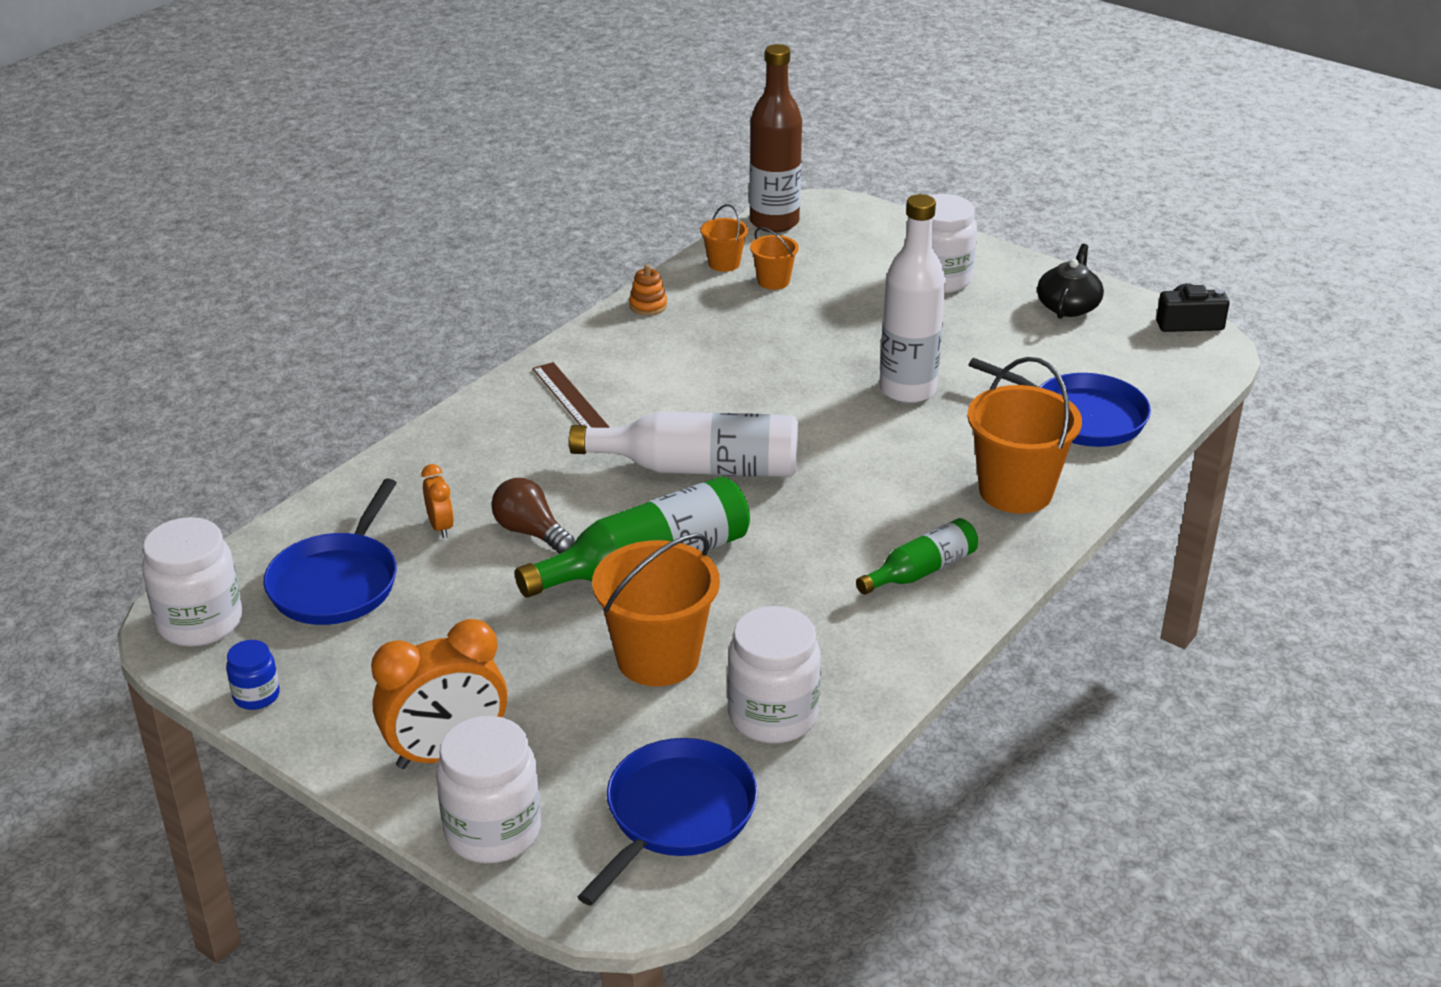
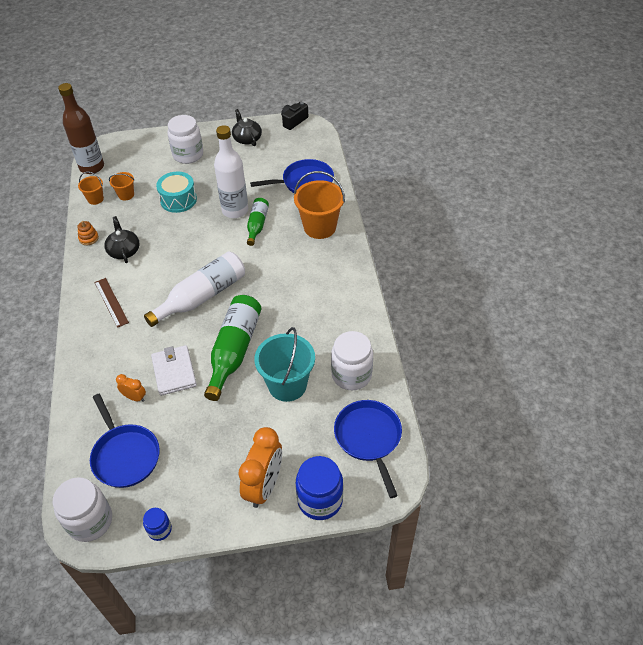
camera: 45 degrees left, 15 degrees up
white jar [436,716,541,863] -> blue jar [296,456,343,520]
brown light bulb [491,478,575,554] -> white wallet [151,345,197,396]
brown ruler [533,362,609,428] -> brown ruler turned 45 degrees clockwise [94,278,129,328]
orange bucket [592,533,720,686] -> turquoise bucket [254,327,315,402]
green bottle [856,518,978,595] -> green bottle moved to [247,198,269,246]
none -> black teapot [104,216,140,263]
none -> turquoise drum [156,171,197,213]

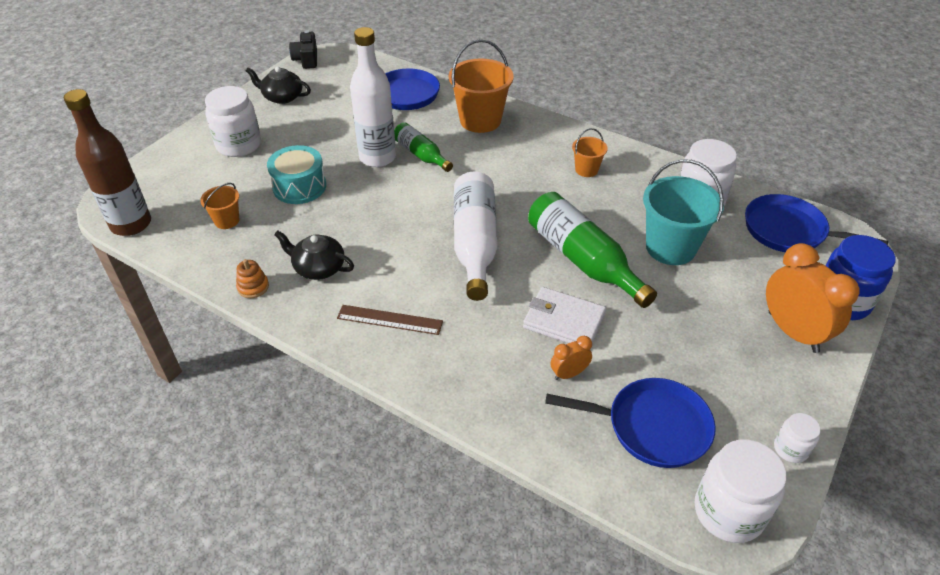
camera: 50 degrees left, 5 degrees down
orange bucket [78,172,104,205] -> orange bucket moved to [572,128,608,177]
blue jar [143,508,172,541] -> white jar [774,413,821,463]

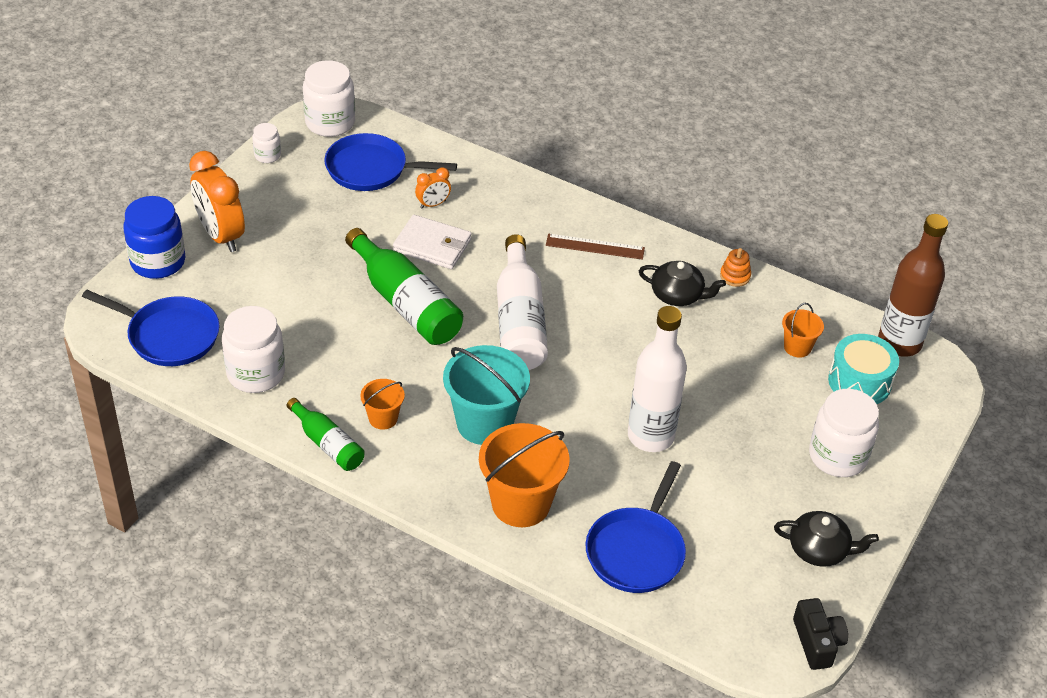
camera: 175 degrees right, 0 degrees up
turquoise drum [267,145,326,204] -> turquoise drum moved to [828,334,899,404]
green bottle [394,122,453,172] -> green bottle moved to [287,398,365,471]
turquoise bucket [643,159,724,265] -> turquoise bucket moved to [443,345,530,445]

